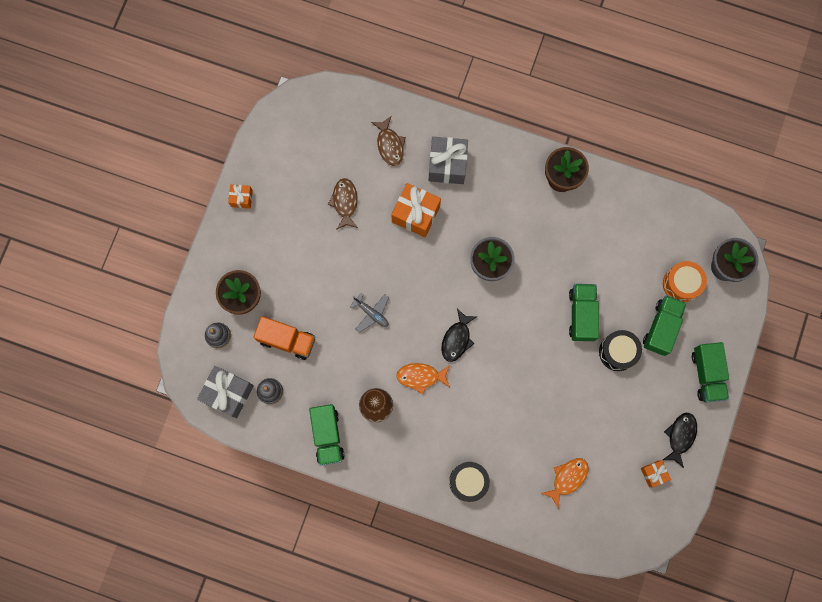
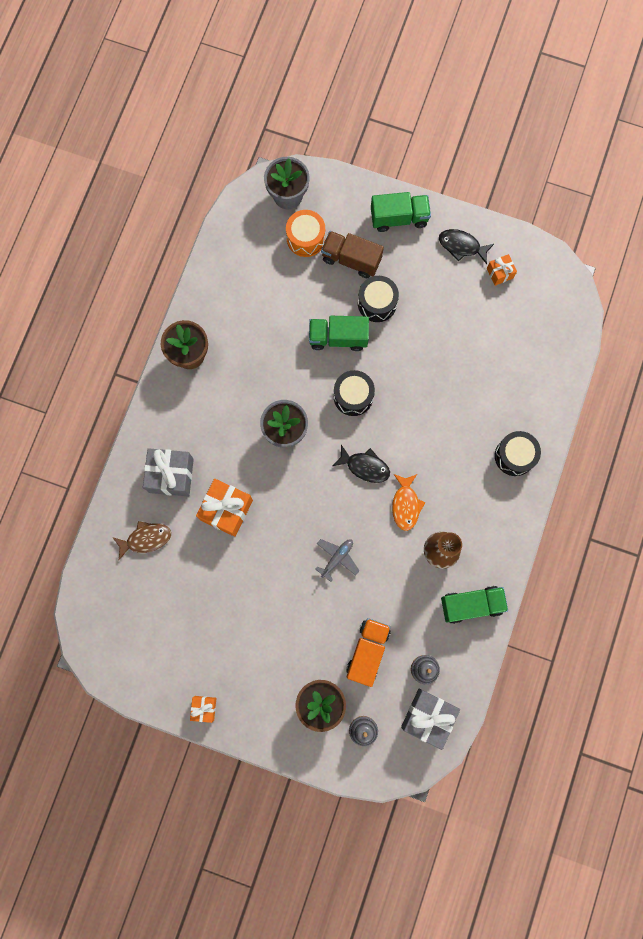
camera: 90 degrees left, 0 degrees up
brown fish [328,178,358,230] -> none
orange fish [541,458,589,508] -> none
green truck [643,295,687,356] -> brown truck [321,231,384,278]
none -> black drum [334,370,375,416]

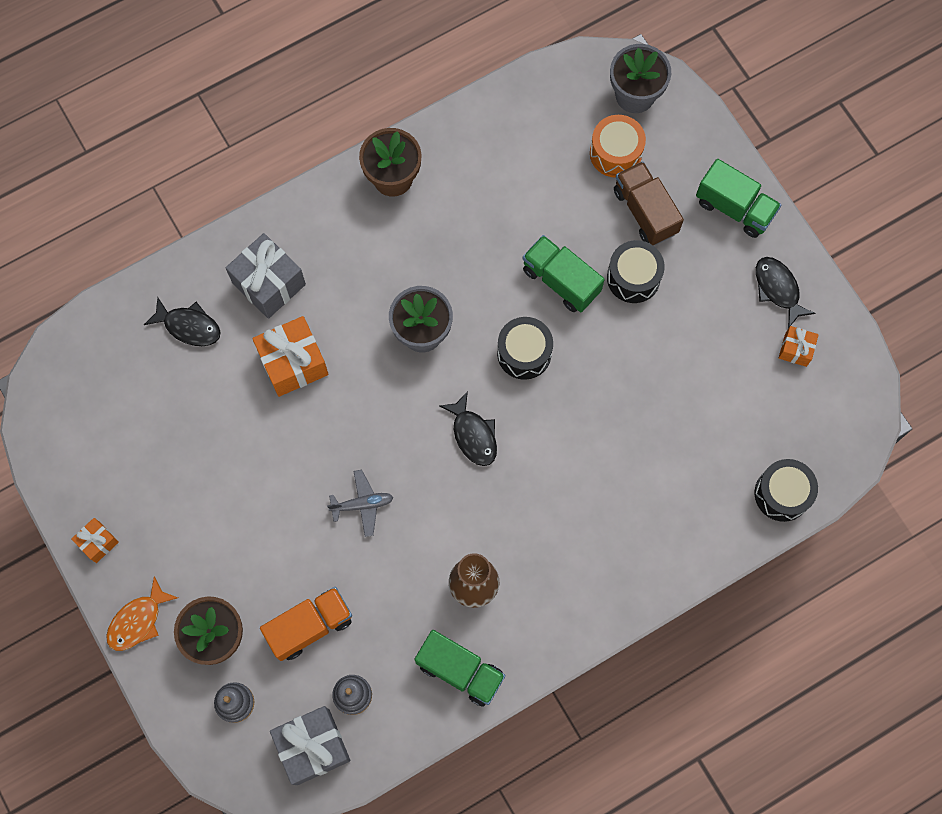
camera: 40 degrees right, 5 degrees down
brown fish [112,521,171,560] -> black fish [144,297,221,346]
orange fish [392,474,425,531] -> orange fish moved to [106,576,178,651]
black drum [495,431,541,476] -> black drum moved to [755,459,818,522]

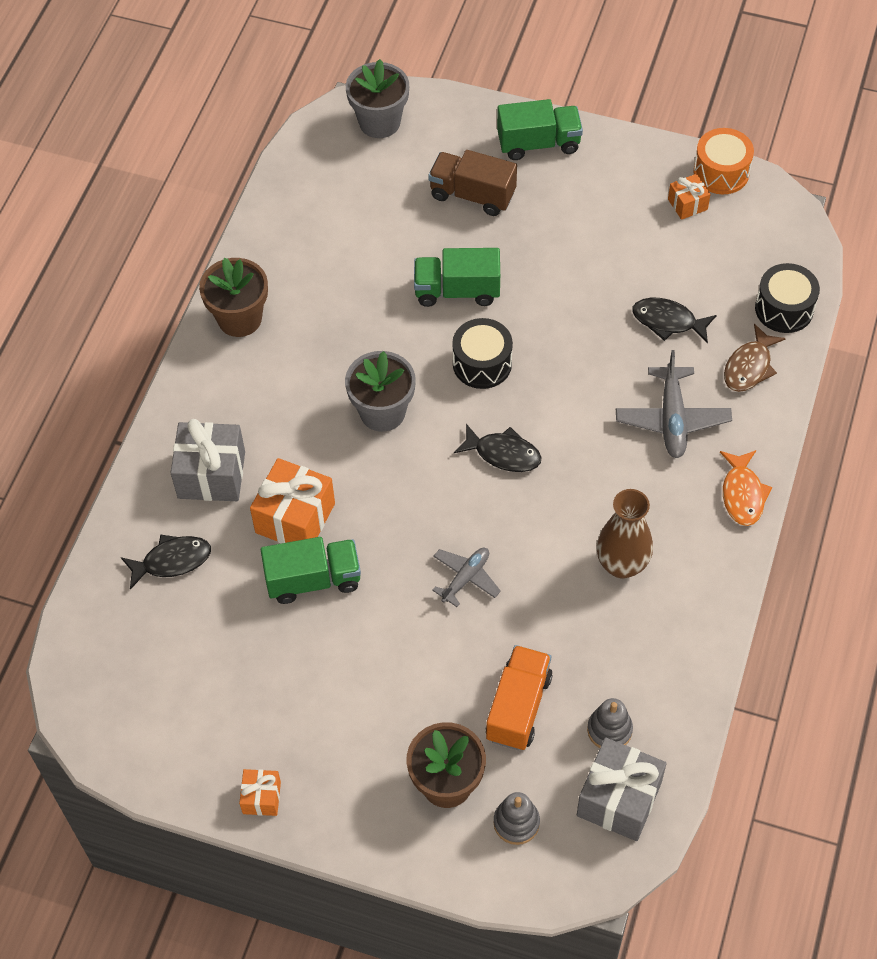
camera: 40 degrees left, 15 degrees down
orange fish [106,576,178,651] -> orange fish moved to [720,450,772,526]
green truck [414,630,505,707] -> green truck moved to [261,537,361,604]
orange drum [590,115,646,178] -> orange drum moved to [693,128,754,194]
black drum [607,240,665,303] -> none
black fish [756,257,815,328] -> black fish moved to [632,298,717,343]
none -> grey plane [616,350,732,458]
none -> brown fish [724,324,786,392]

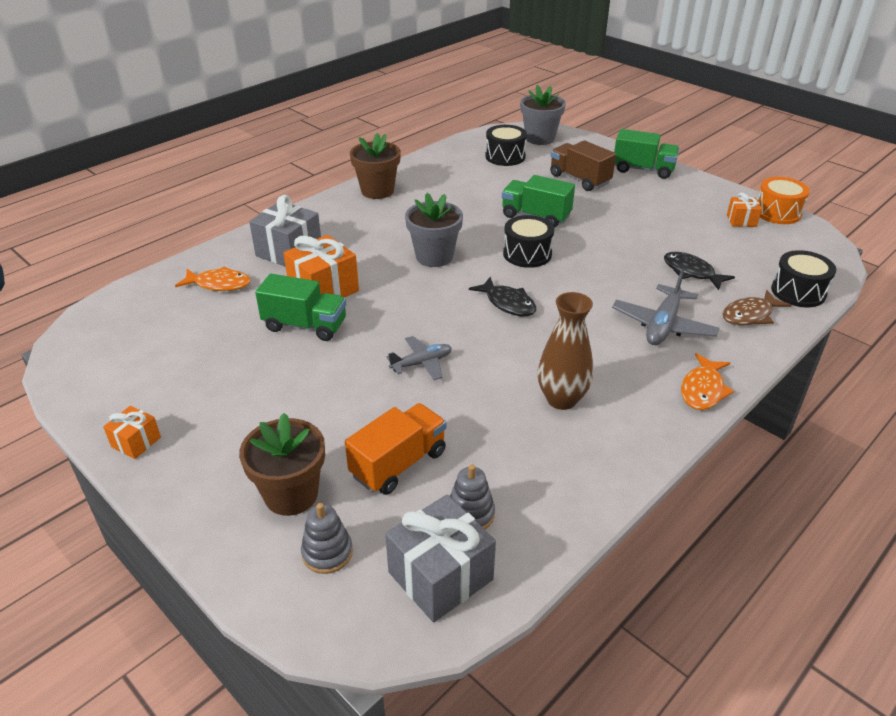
camera: 25 degrees right, 20 degrees down
black fish [121,534,211,590] -> orange fish [175,266,251,291]
none -> black drum [486,125,527,166]

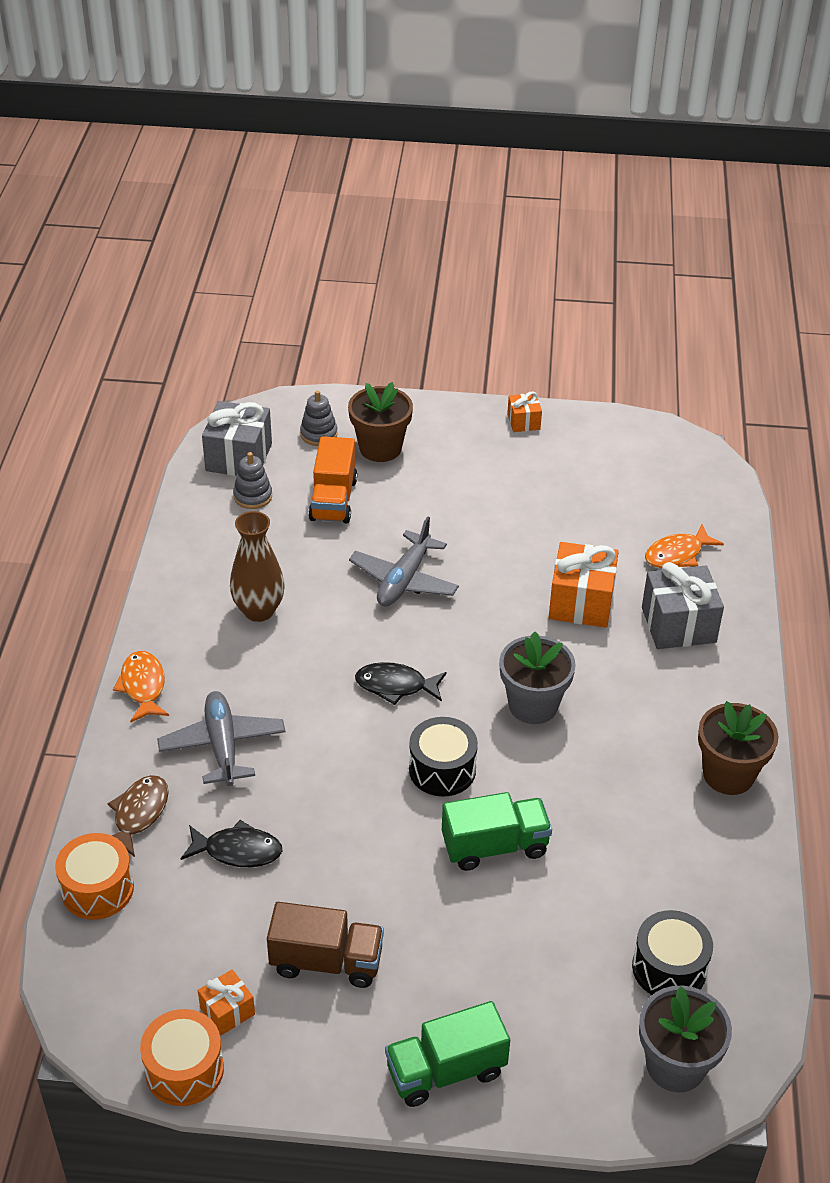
camera: 140 degrees right, 5 degrees up
green truck [255,274,346,341] -> none
grey plane [387,336,452,380] -> grey plane [349,516,459,607], size x1.56
brown truck [550,140,616,191] -> brown truck moved to [267,902,384,988]
black drum [771,250,836,307] -> orange drum [55,833,134,920]

